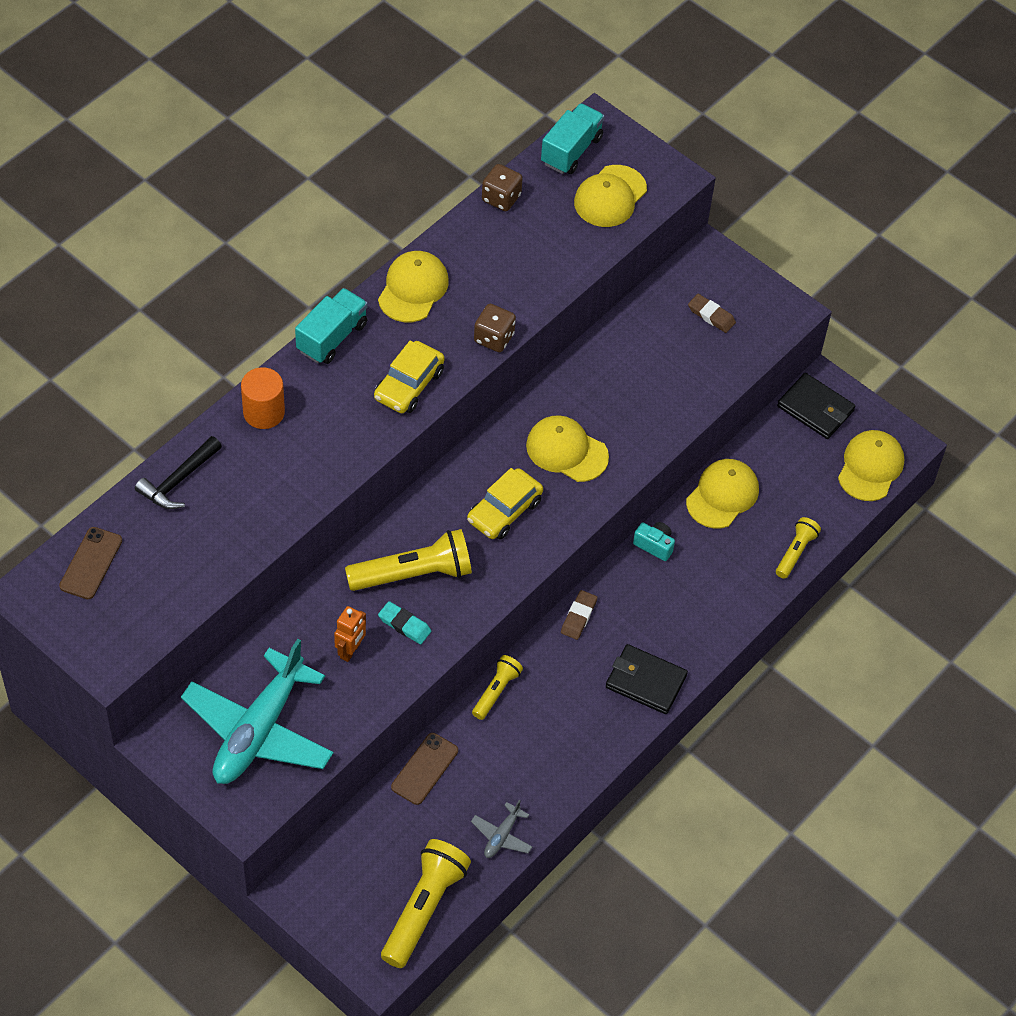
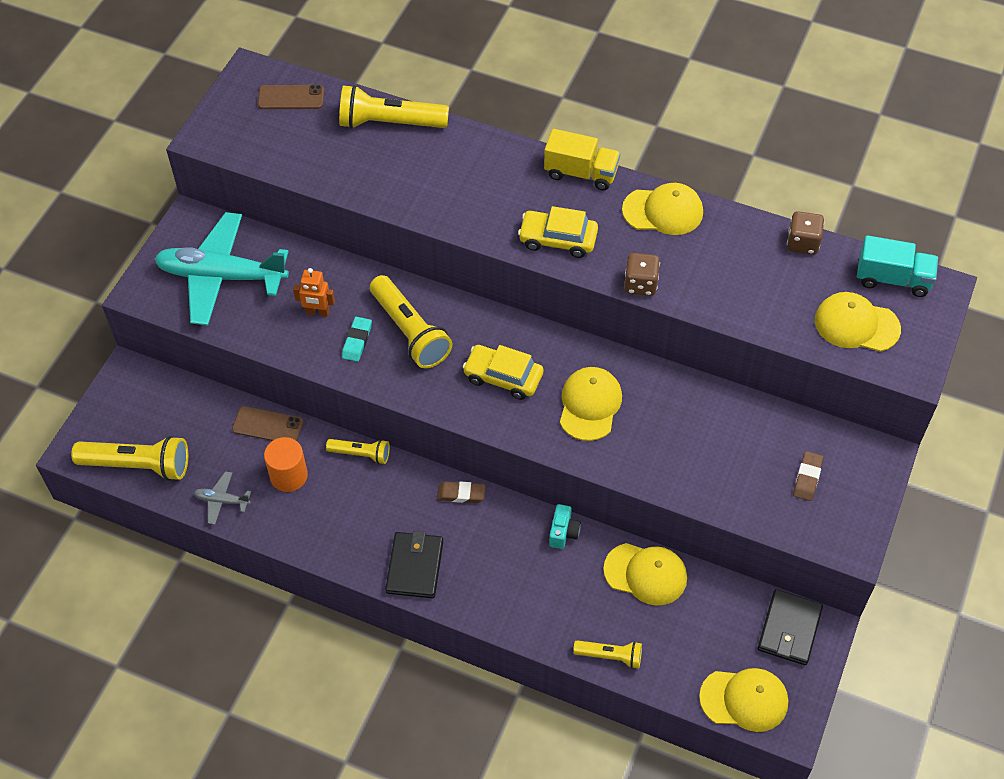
camera: 75 degrees right, 0 degrees up
black hammer [135,436,222,509] -> yellow flashlight [339,85,449,129]
orange cylinder [241,367,285,429] -> orange cylinder moved to [264,437,308,492]
turquoise truck [295,288,368,364] -> yellow truck [544,129,620,190]

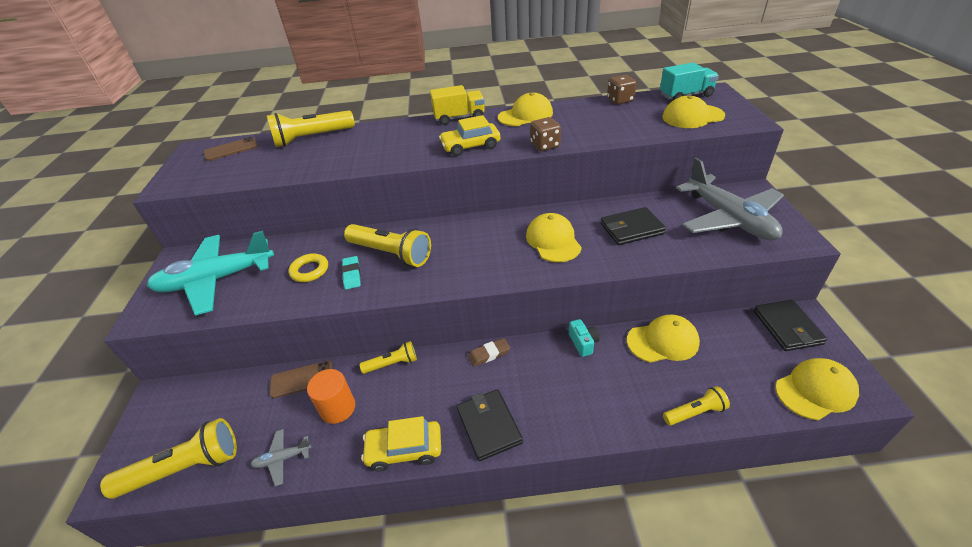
camera: 25 degrees left, 15 degrees down
orange robot [293,268,335,317] -> yellow ring [289,254,328,282]
yellow car [463,345,543,400] -> yellow car moved to [361,416,441,471]
brown eraser [793,451,823,501] -> grey plane [676,158,784,241]
none -> black wallet [601,207,666,245]

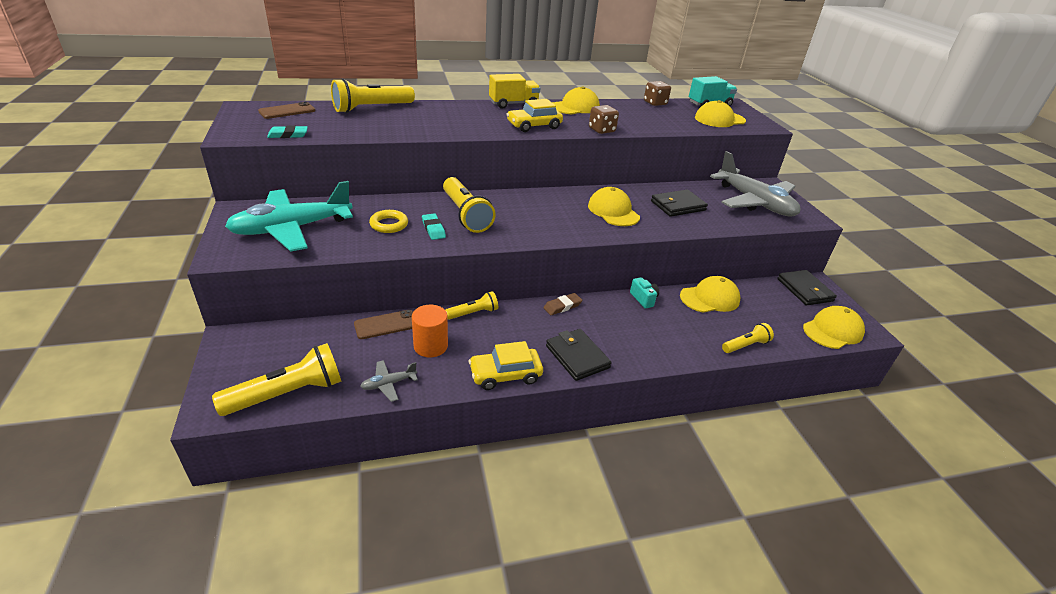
camera: 15 degrees left, 5 degrees down
yellow flashlight [344,224,431,267] -> yellow flashlight turned 45 degrees clockwise [443,177,496,233]
none -> turquoise eraser [267,126,308,138]

